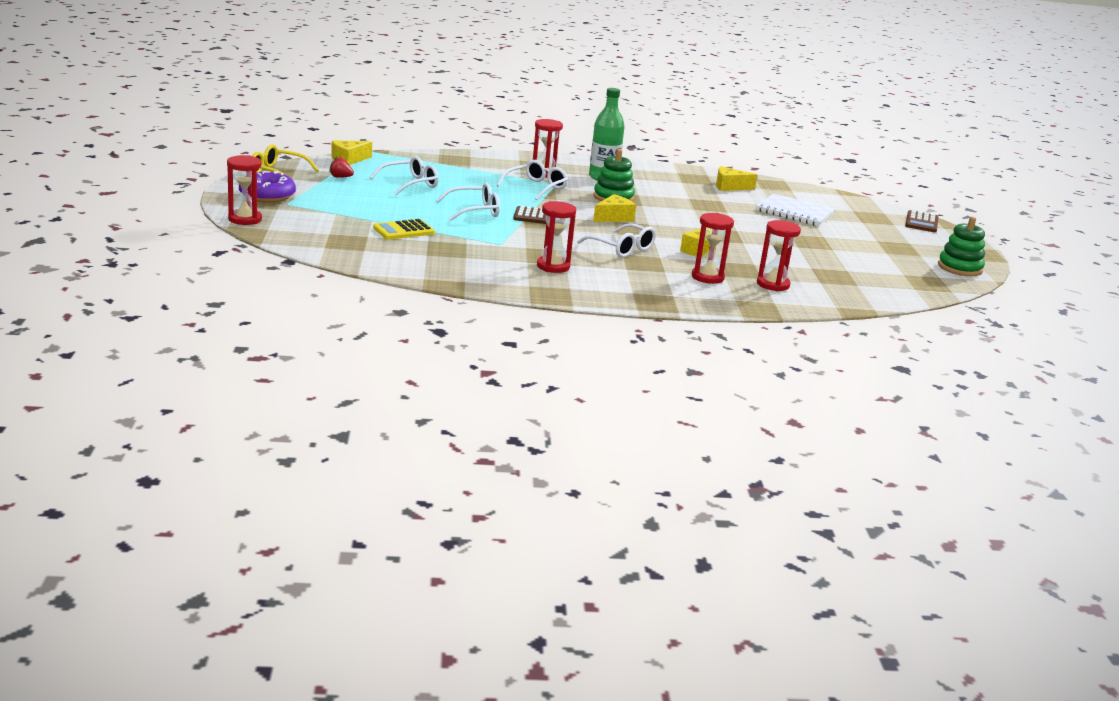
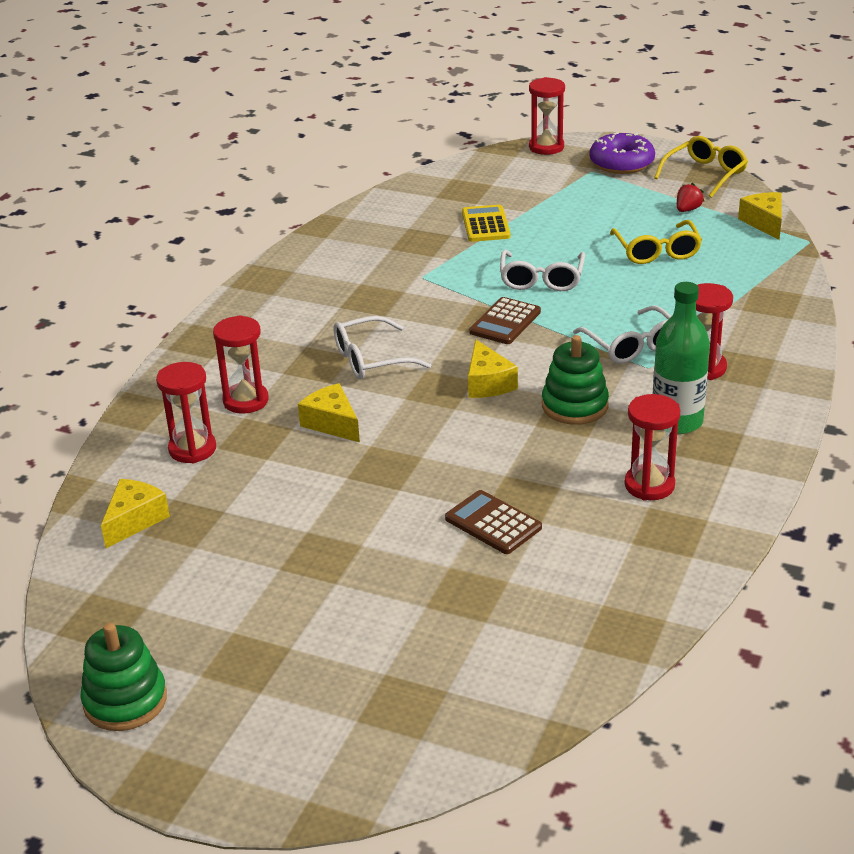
camera: 120 degrees right, 10 degrees up
white glasses [369,156,439,196] -> yellow glasses [610,220,702,264]
red hourglass [537,201,576,273] -> red hourglass moved to [624,394,680,501]
yellow cheese [716,166,757,191] -> yellow cheese moved to [101,479,170,548]
white notebook [756,193,835,226] -> none
brown calculator [905,210,938,232] -> brown calculator moved to [445,490,542,554]

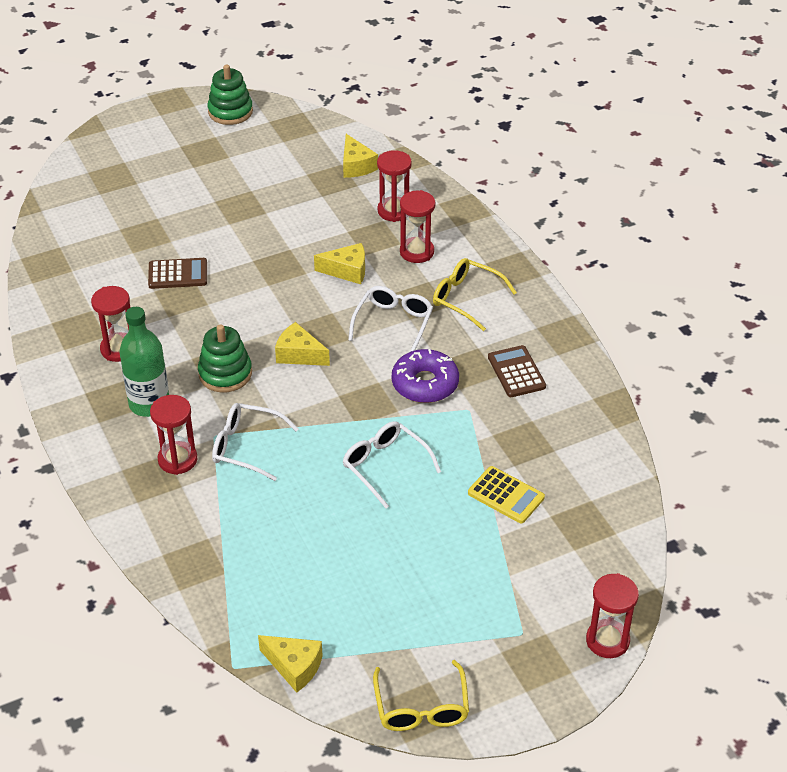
camera: 130 degrees right, 10 degrees up
brown calculator [469,297,541,344] -> brown calculator moved to [488,345,546,397]
purple donut [590,132,655,174] -> purple donut moved to [392,349,459,403]
yellow glasses [610,220,702,264] -> yellow glasses moved to [433,258,517,331]
red strawberry [677,183,704,212] -> none

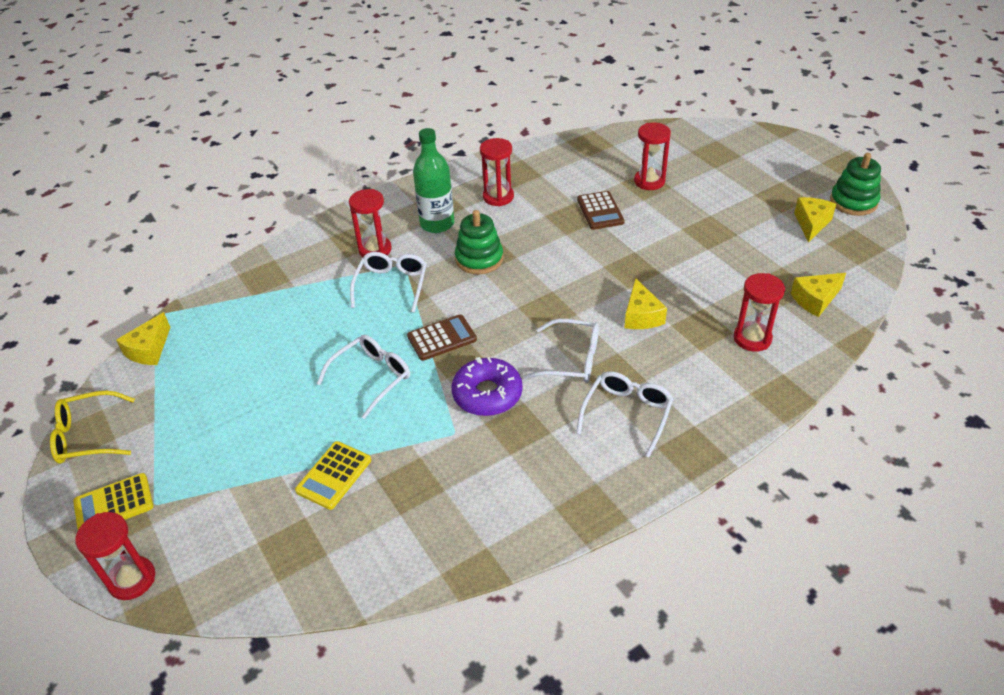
camera: 85 degrees right, 0 degrees up
yellow cheese [275,322,330,366] -> yellow cheese moved to [794,197,836,243]
red hourglass [400,190,436,263] -> red hourglass moved to [634,123,671,190]
yellow glasses [433,258,517,331] -> white glasses [576,371,673,457]
brown calculator [488,345,546,397] -> brown calculator moved to [407,314,477,361]
none -> yellow calculator [73,473,153,529]

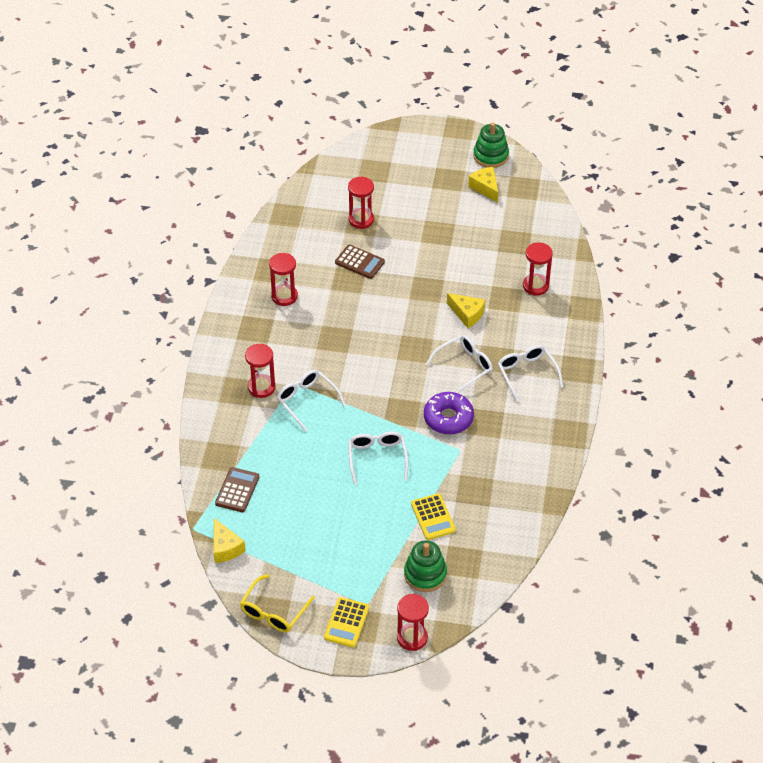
camera: 50 degrees left, 5 degrees up
brown calculator [407,314,477,361] -> brown calculator moved to [215,467,259,512]
green bottle [413,128,454,233] -> none
green stacking toy [455,210,503,274] -> green stacking toy moved to [404,540,447,592]
yellow cheese [791,273,846,317] -> none

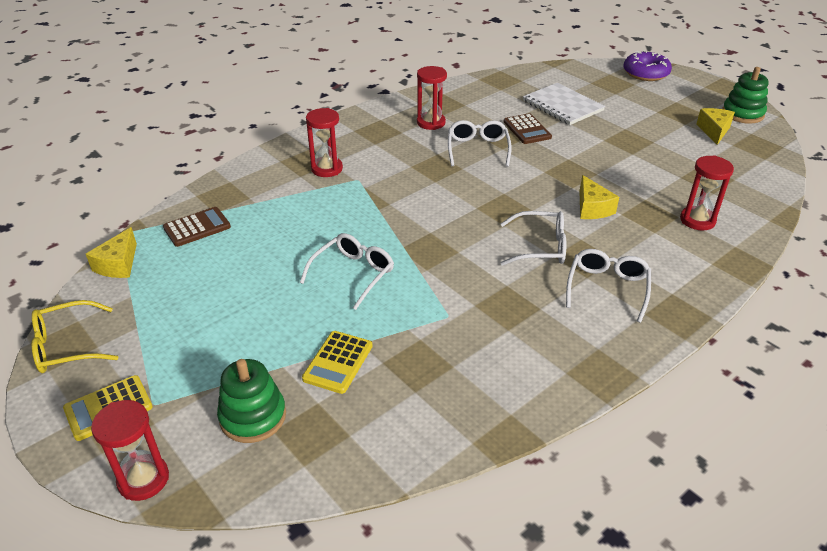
camera: 40 degrees right, 10 degrees down
white glasses [276,369,346,432] -> white glasses moved to [448,120,512,167]
red hourglass [348,177,374,229] -> white notebook [523,83,605,125]
purple donut [424,392,474,434] -> purple donut moved to [623,51,672,81]

